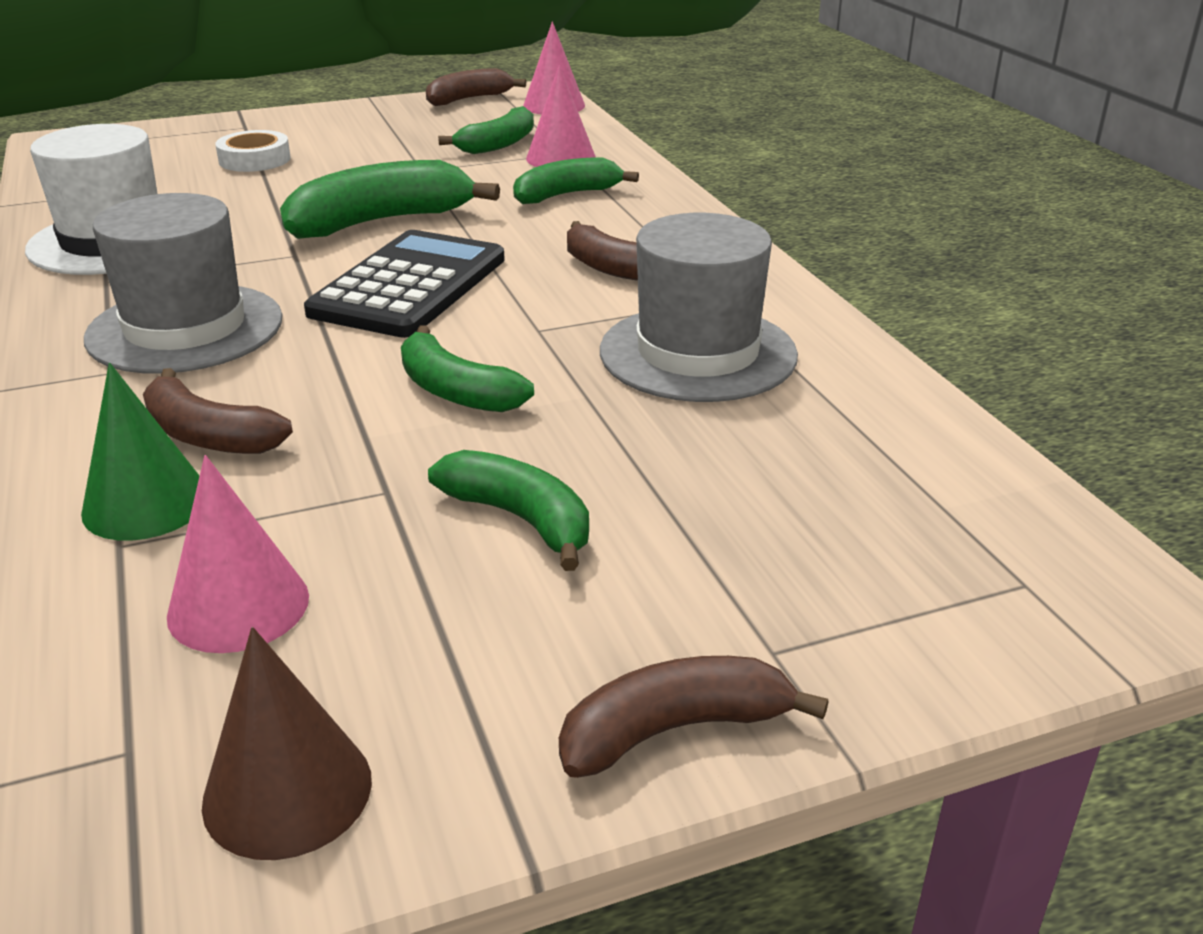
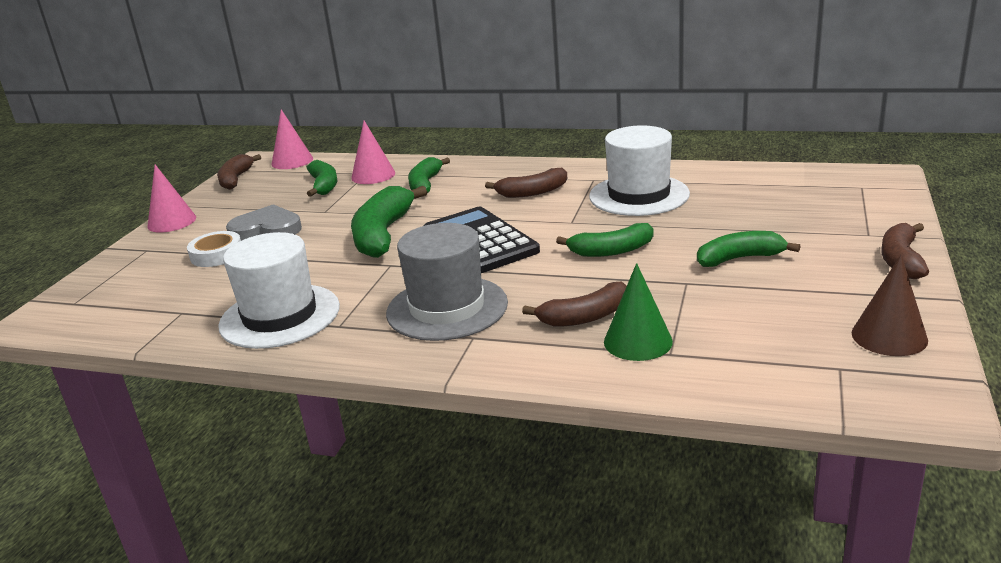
camera: 50 degrees left, 5 degrees down
pink cone [167,455,309,653] -> pink cone moved to [148,164,196,233]
grey hat [600,213,798,402] -> white hat [589,125,690,216]
none -> grey heart [226,204,302,241]

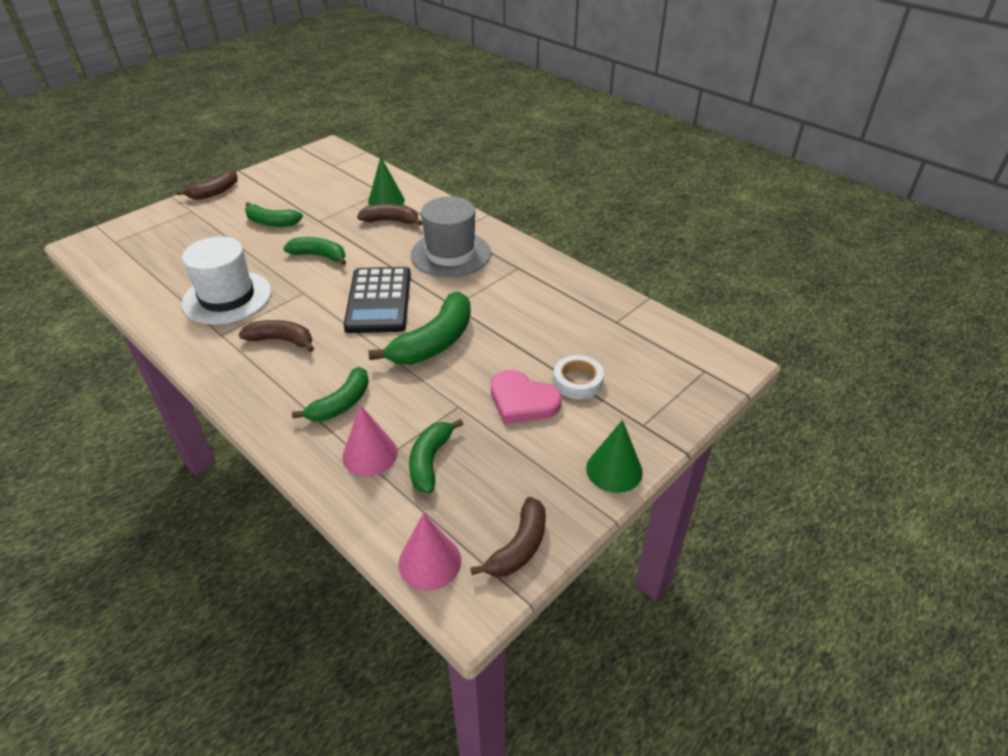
camera: 155 degrees left, 15 degrees up
pink cone [148,164,196,233] -> green cone [586,420,643,493]
white hat [218,232,340,349] -> none
grey heart [226,204,302,241] -> pink heart [491,370,562,424]
brown cone [852,255,928,356] -> none

